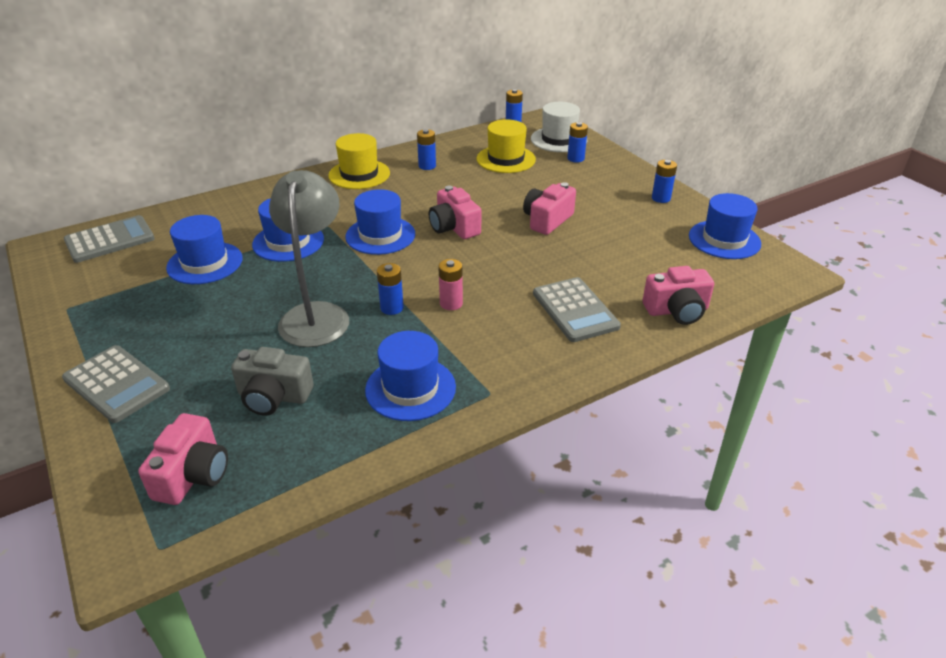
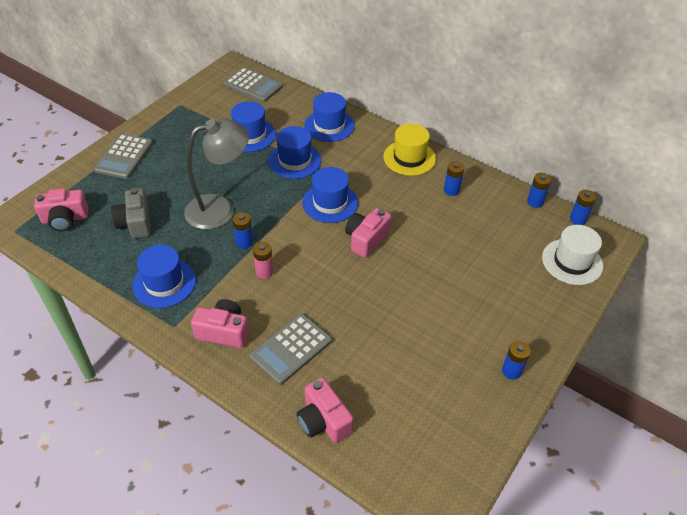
camera: 65 degrees right, 10 degrees up
yellow hat [477,119,536,173] -> none
pink camera [523,182,576,235] -> pink camera moved to [191,299,249,348]
blue battery [567,122,588,162] -> blue battery moved to [527,173,551,208]
blue hat [689,193,761,259] -> blue hat moved to [304,92,355,142]

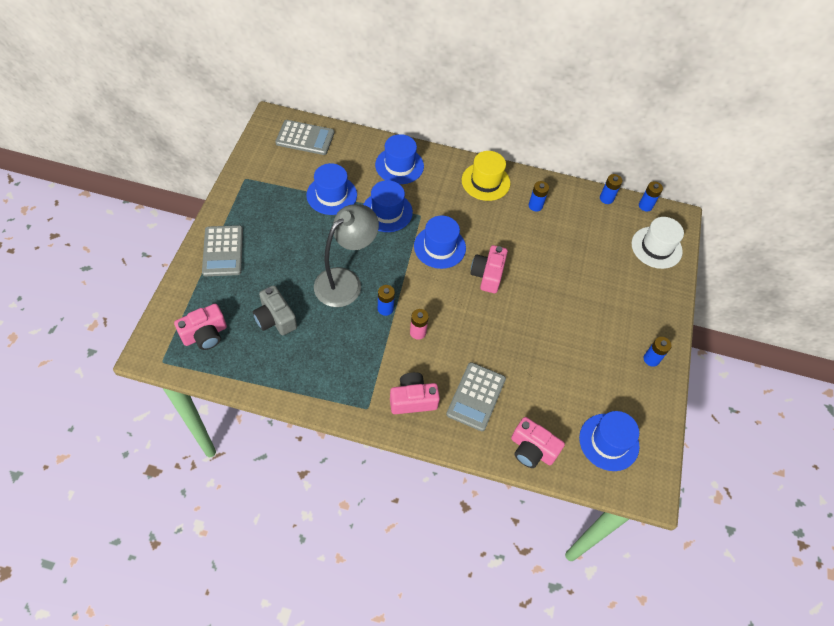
camera: 25 degrees left, 10 degrees up
blue hat [132,245,196,308] -> blue hat moved to [579,411,640,471]

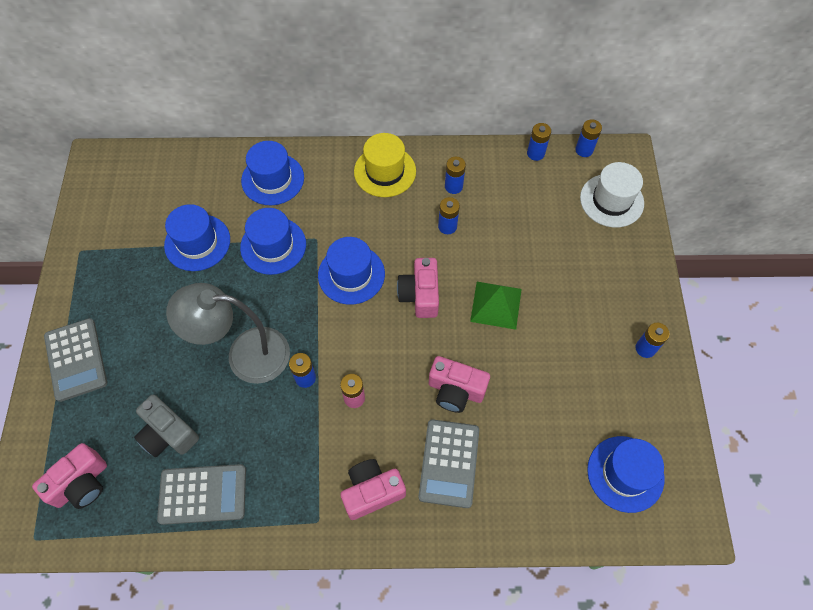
camera: 10 degrees left, 5 degrees up
grey calculator [275,120,335,155] -> grey calculator moved to [157,464,246,525]
grey lamp [314,204,379,307] -> grey lamp turned 120 degrees counterclockwise [166,283,290,384]
pink camera [511,417,565,468] -> pink camera moved to [429,356,490,413]
none -> blue battery [438,197,460,234]
none -> green pyramid [470,282,522,330]

